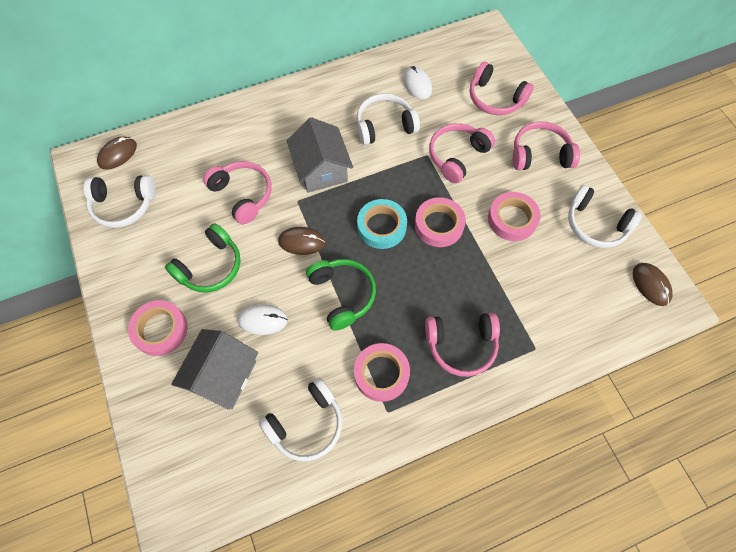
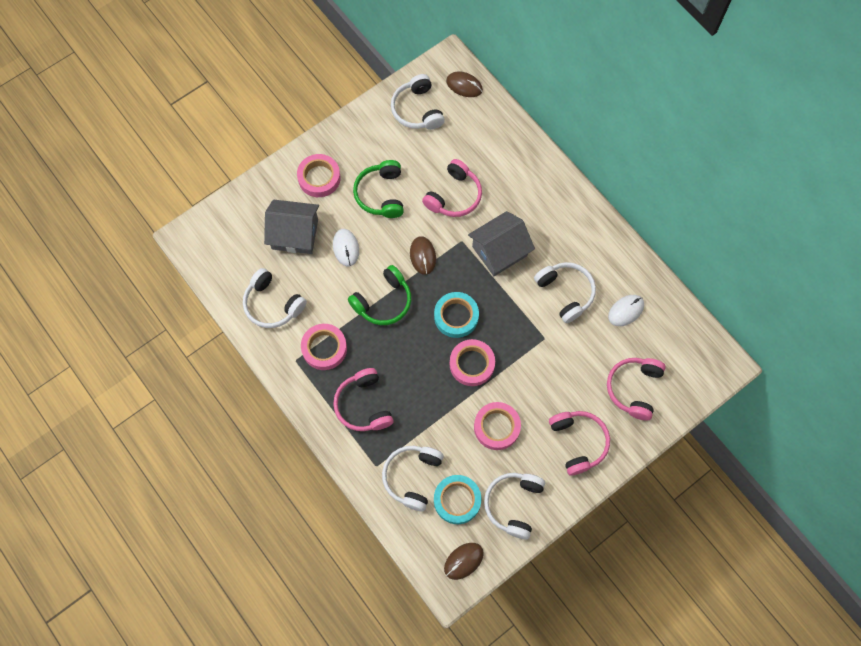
camera: 75 degrees right, 5 degrees up
green headphones [165,223,241,293] -> green headphones turned 60 degrees clockwise [353,160,404,218]
pink headphones [429,123,495,183] -> none
none -> white headphones [382,446,444,511]
none -> turquoise tape [434,475,481,524]

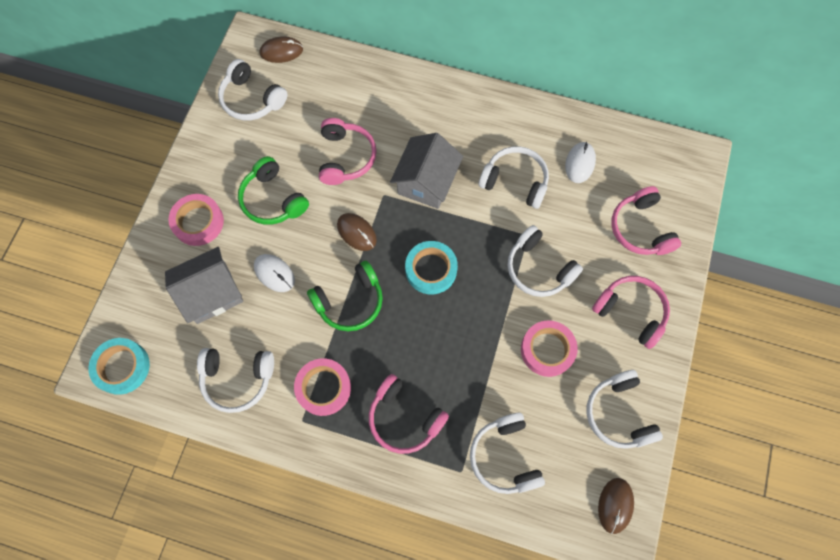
camera: 35 degrees left, 0 degrees up
green headphones [348,265,411,325] -> green headphones turned 45 degrees clockwise [307,261,383,331]
turquoise tape [434,475,481,524] -> turquoise tape moved to [89,338,150,395]
pink tape [450,339,495,386] -> none
none -> white headphones [508,225,583,297]

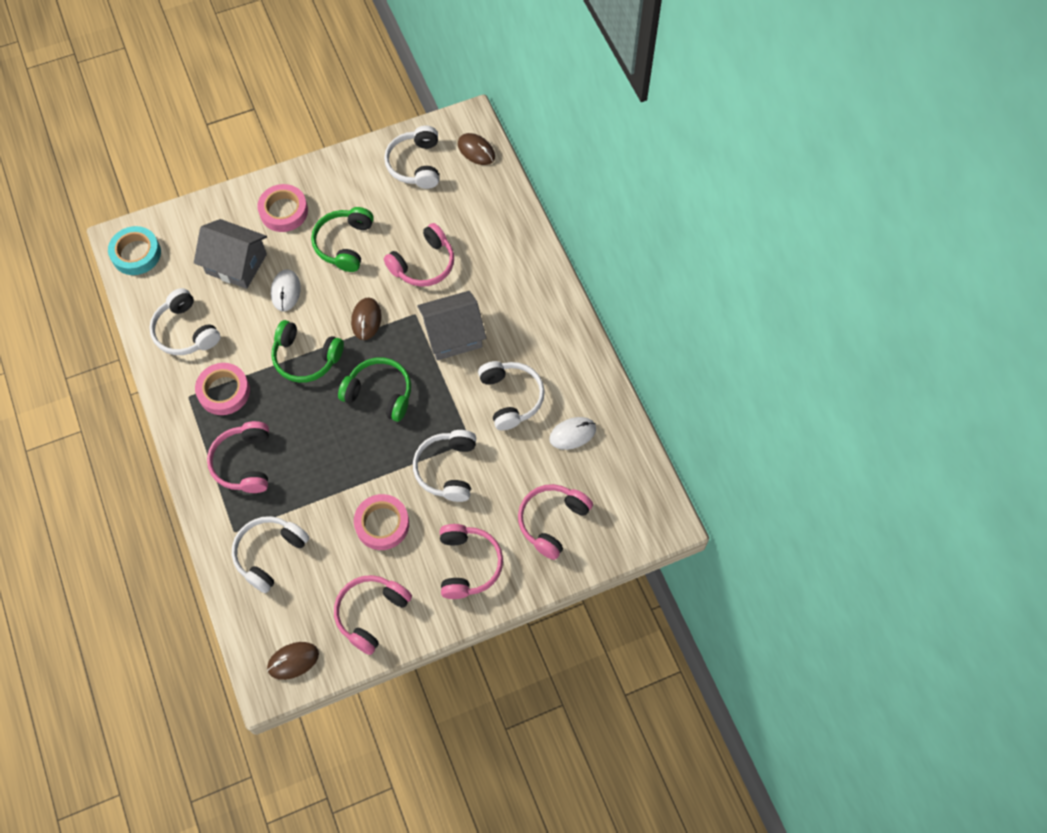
camera: 50 degrees right, 5 degrees down
turquoise tape [405,241,458,294] -> green headphones [338,357,411,422]
white headphones [586,370,663,449] -> pink headphones [334,575,412,655]

